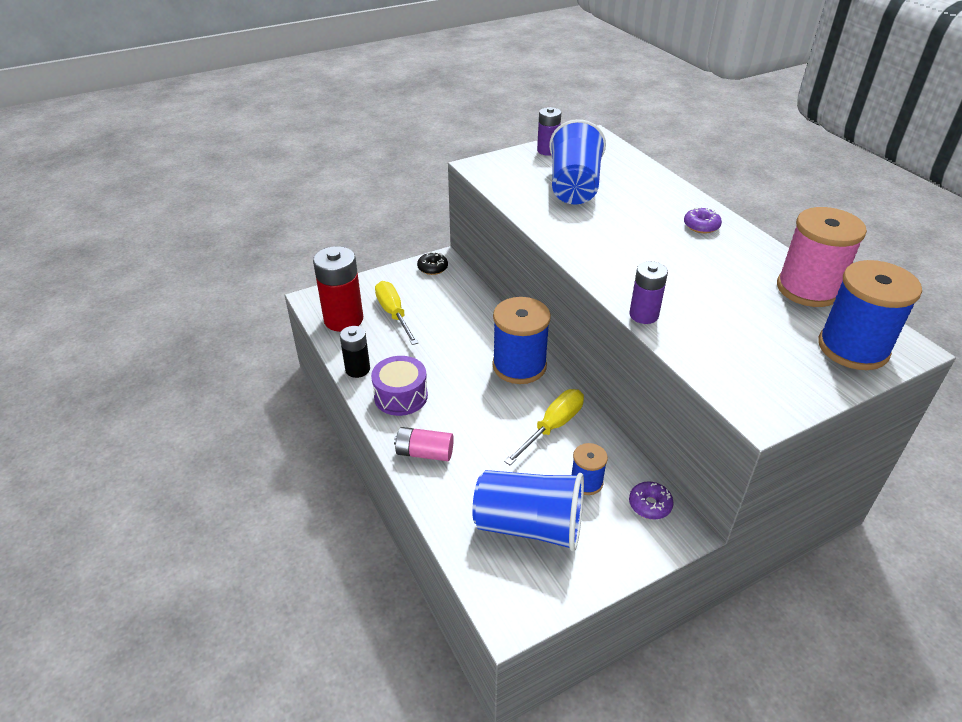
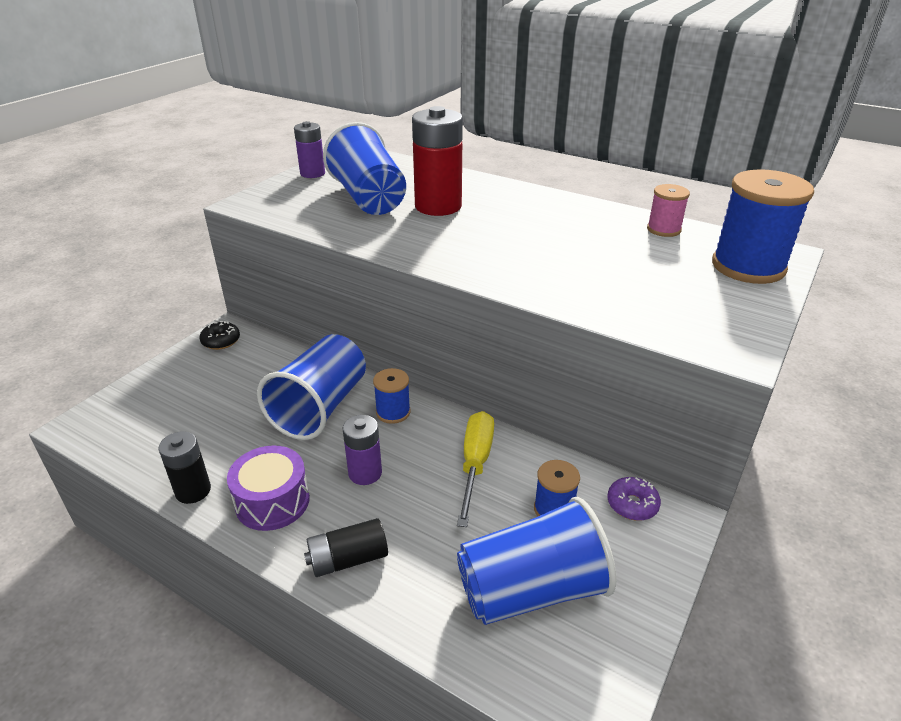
camera: 30 degrees left, 5 degrees down
red battery [313,246,363,332] -> red battery moved to [412,106,463,216]
yellow screwdriver [375,281,418,345] -> none
pink battery [394,427,454,461] -> black battery [304,518,388,577]
blue spool [492,297,551,384] -> blue spool [373,368,411,424], size x0.52
purple battery [629,261,668,324] -> purple battery moved to [343,415,382,485]
purple donut [684,207,722,233] -> none
pink spool [777,207,867,307] -> pink spool [647,184,690,237], size x0.52
none -> blue cup [257,334,366,440]

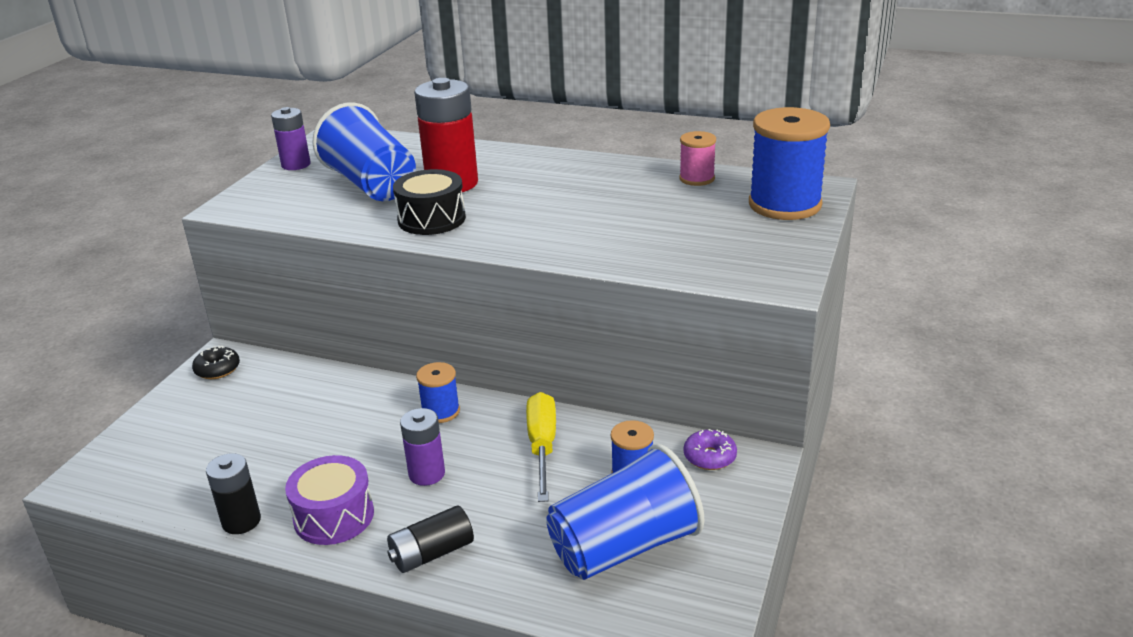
camera: 10 degrees left, 5 degrees down
blue cup [257,334,366,440] -> none
none -> black drum [393,169,466,235]

